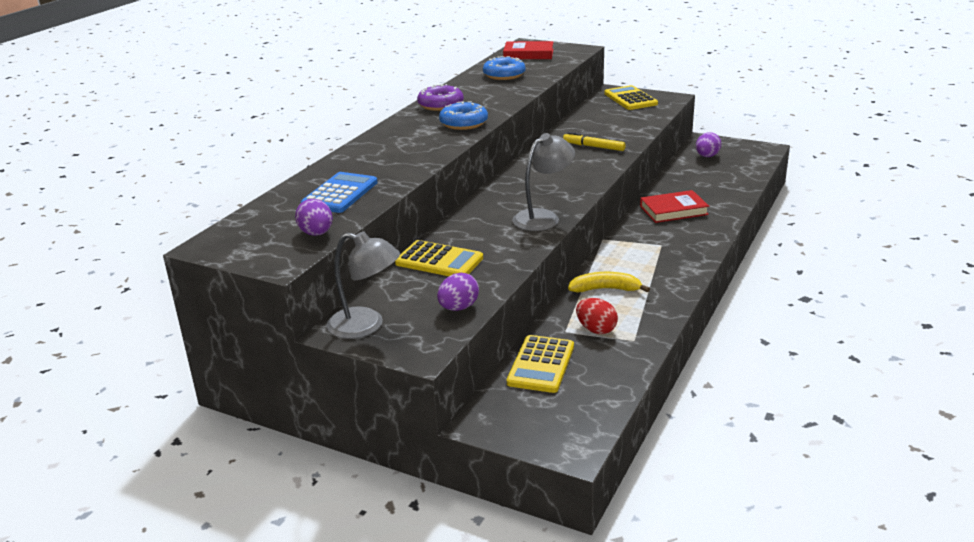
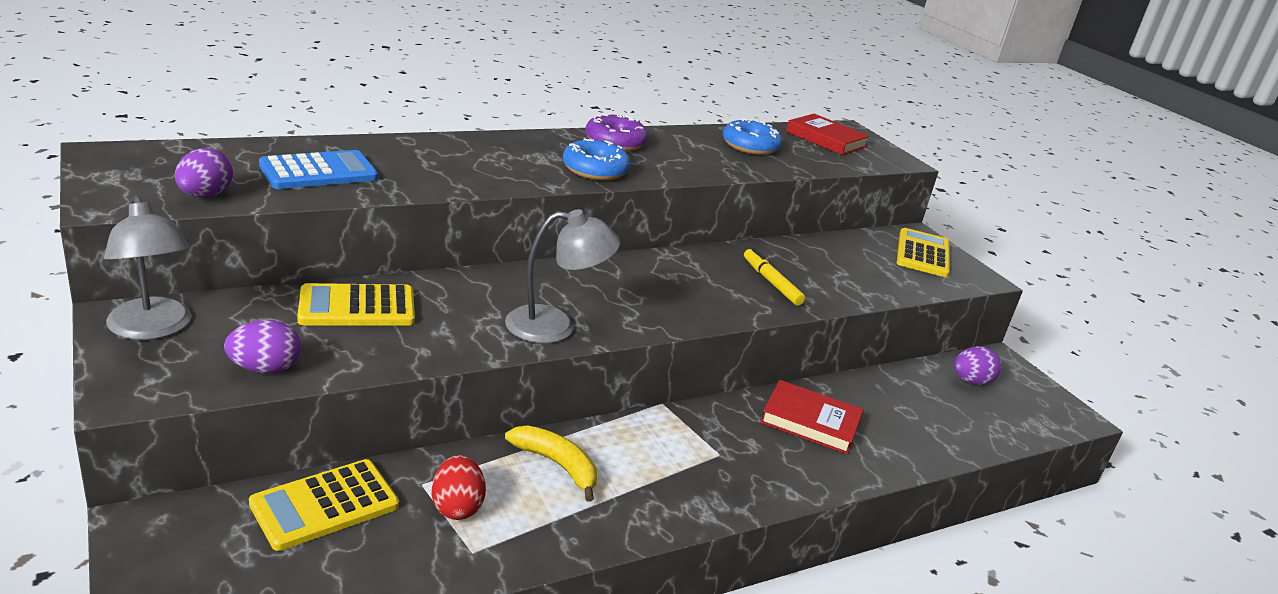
camera: 30 degrees right, 0 degrees up
yellow calculator [395,240,483,276] -> yellow calculator turned 105 degrees clockwise [297,283,415,326]

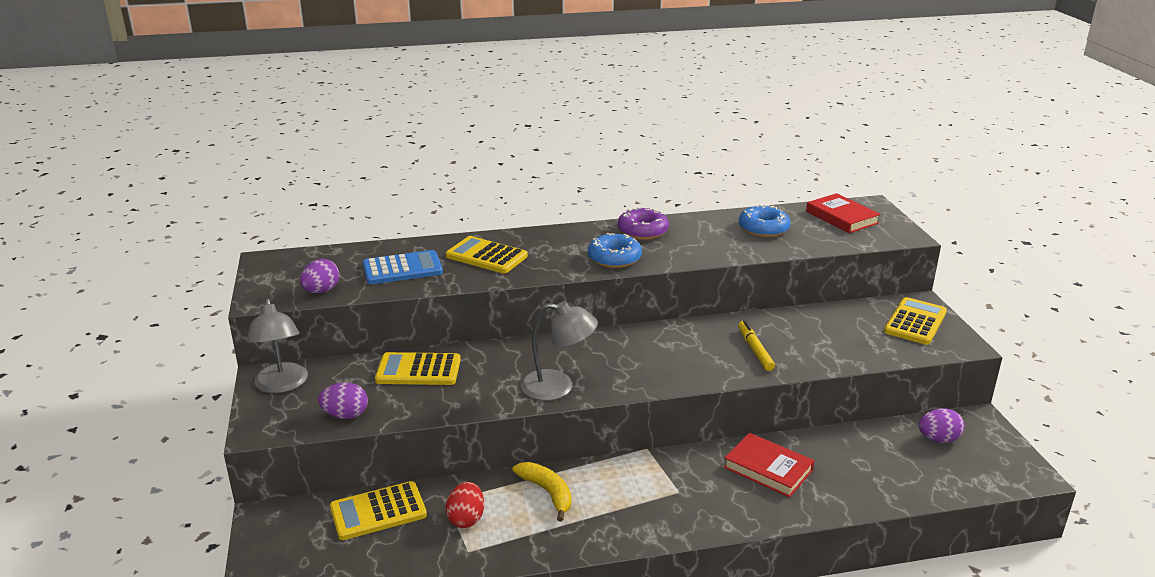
camera: 20 degrees right, 0 degrees up
none -> yellow calculator [446,236,528,273]

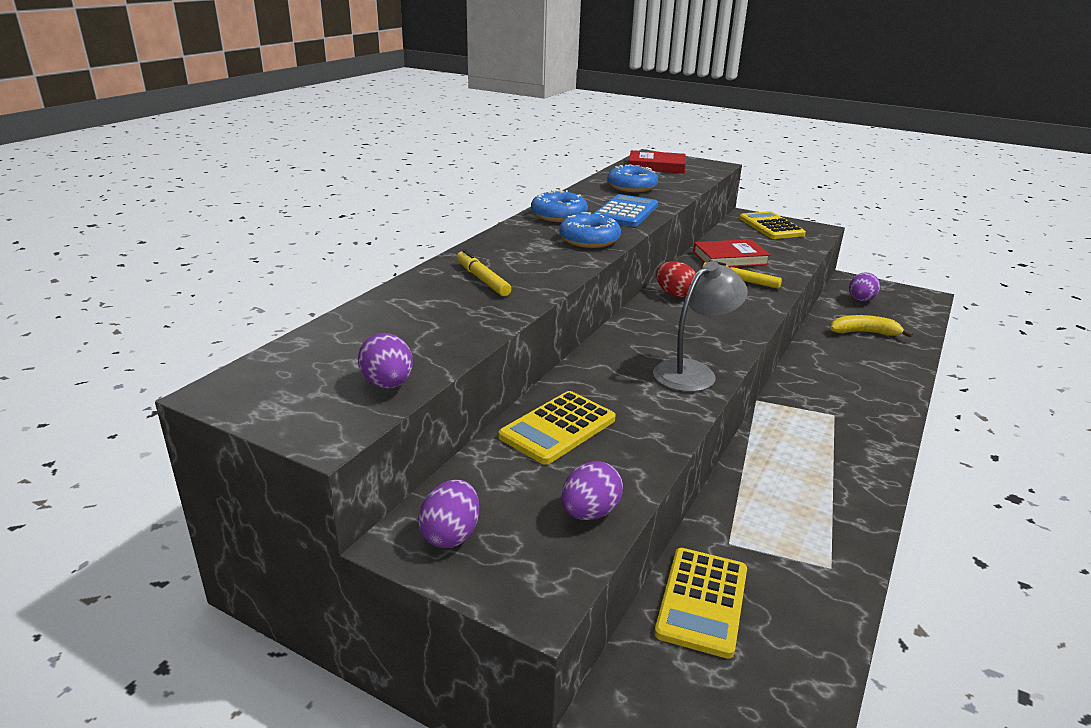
camera: 50 degrees left, 0 degrees up
grey lamp [247,298,308,393] -> purple egg [418,480,479,548]
blue calculator [363,250,443,284] -> blue calculator moved to [594,194,658,227]
yellow calculator [446,236,528,273] -> yellow marker [457,249,511,296]
red egg [446,482,484,528] -> red egg moved to [656,261,696,298]
yellow banana [512,462,572,522] -> yellow banana moved to [830,315,913,338]
purple donut [617,207,669,240] -> blue donut [531,190,588,222]
red book [724,433,814,498] -> red book moved to [693,239,770,267]

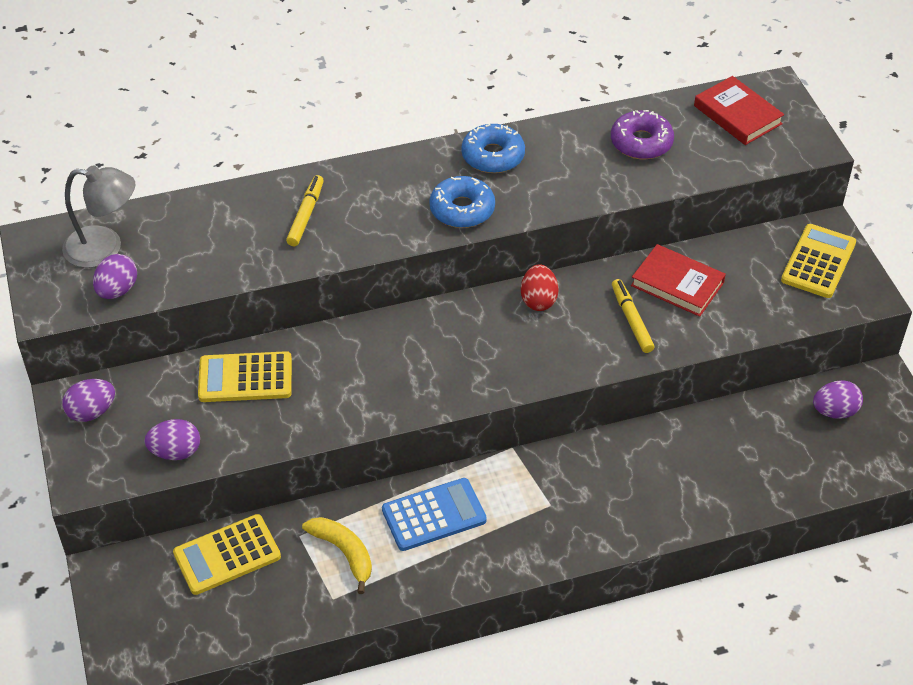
camera: 45 degrees right, 20 degrees up
blue calculator [594,194,658,227] -> blue calculator moved to [382,478,487,551]
blue donut [607,164,658,192] -> purple donut [611,110,674,159]
grey lamp [653,261,748,392] -> grey lamp moved to [62,165,136,268]
yellow banana [830,315,913,338] -> yellow banana moved to [302,517,372,594]

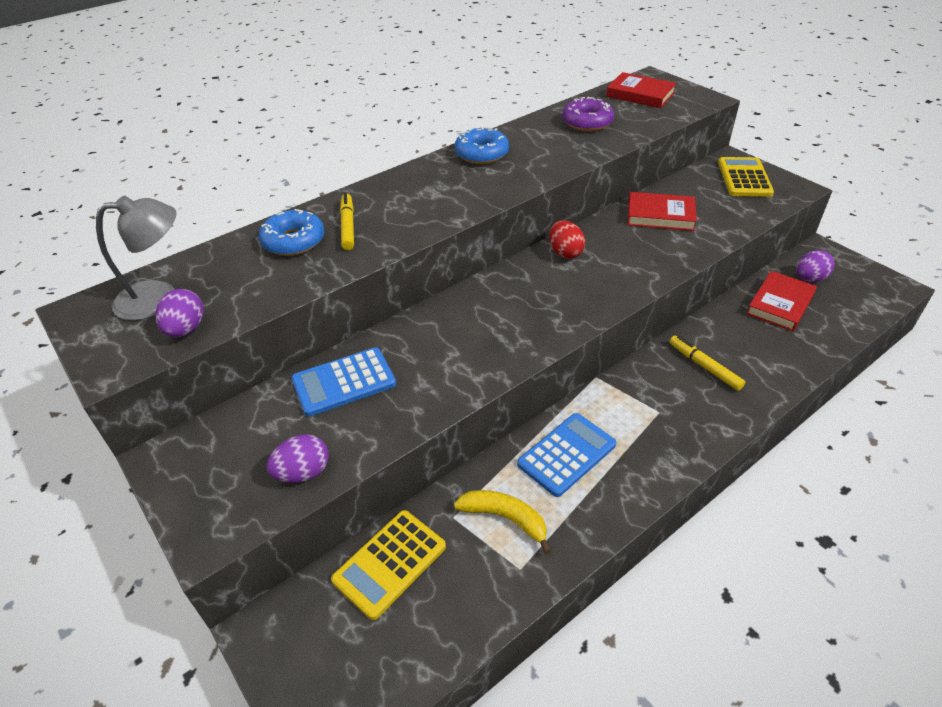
camera: 20 degrees left, 5 degrees down
purple egg [62,379,115,422] -> none
yellow calculator [198,351,292,402] -> blue calculator [291,347,396,417]
blue donut [429,176,495,228] -> blue donut moved to [259,209,325,256]
yellow marker [612,279,654,353] -> yellow marker moved to [669,336,745,391]
none -> red book [746,271,817,331]

